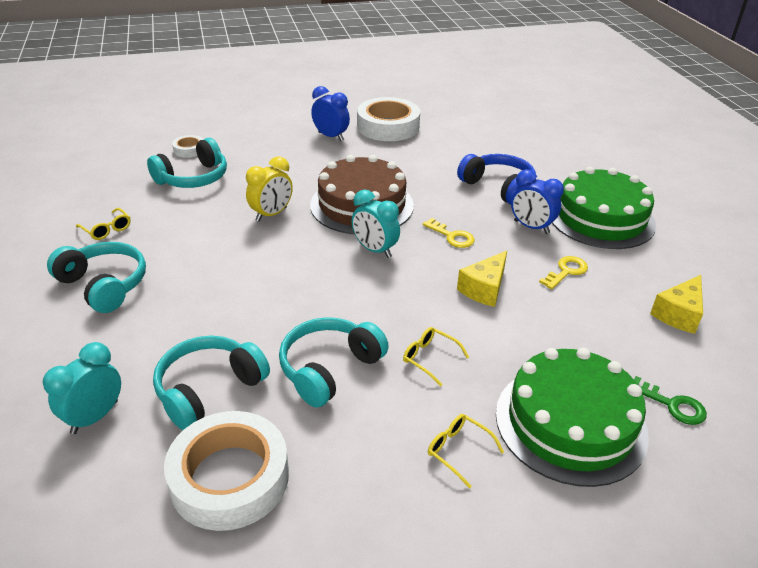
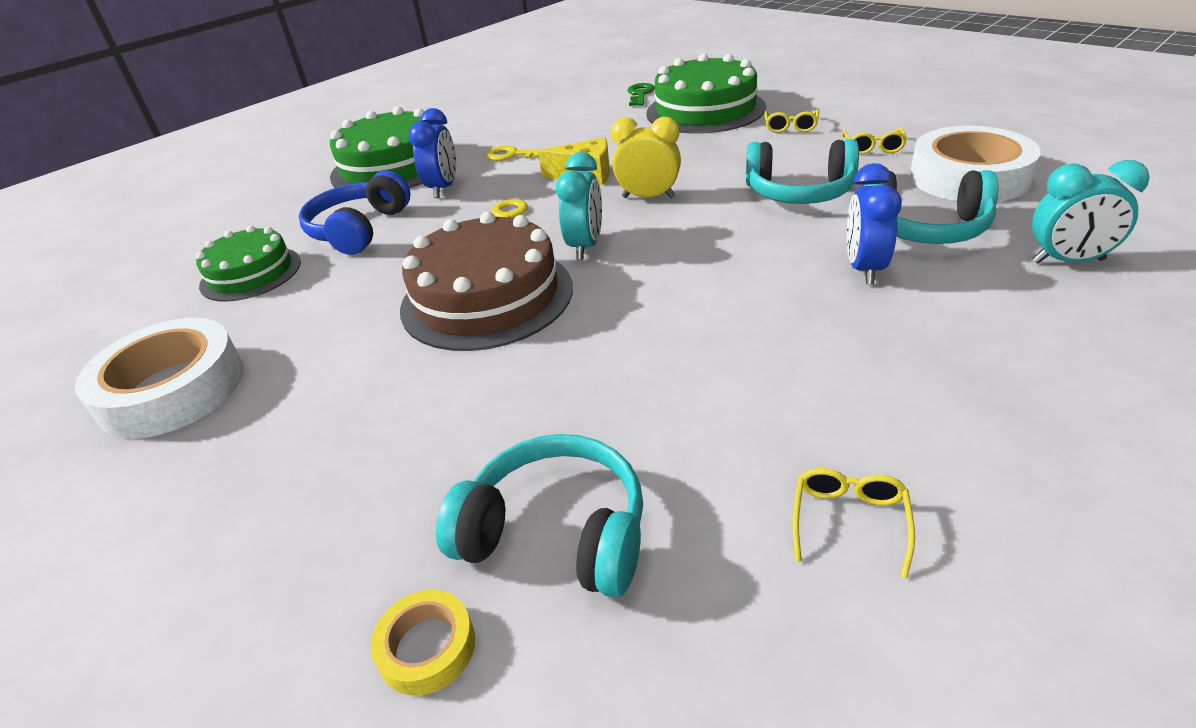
camera: 115 degrees left, 0 degrees up
turquoise headphones [47,242,146,313] -> none
white tape [172,135,203,158] -> yellow tape [371,590,475,696]
yellow clock [246,156,293,222] -> yellow clock moved to [611,117,681,198]
blue clock [311,86,350,141] -> blue clock moved to [847,163,902,284]
yellow glasses [403,327,469,386] -> yellow glasses moved to [842,128,907,155]
yellow cheese [650,275,703,334] -> none
none -> green cake [196,226,301,302]

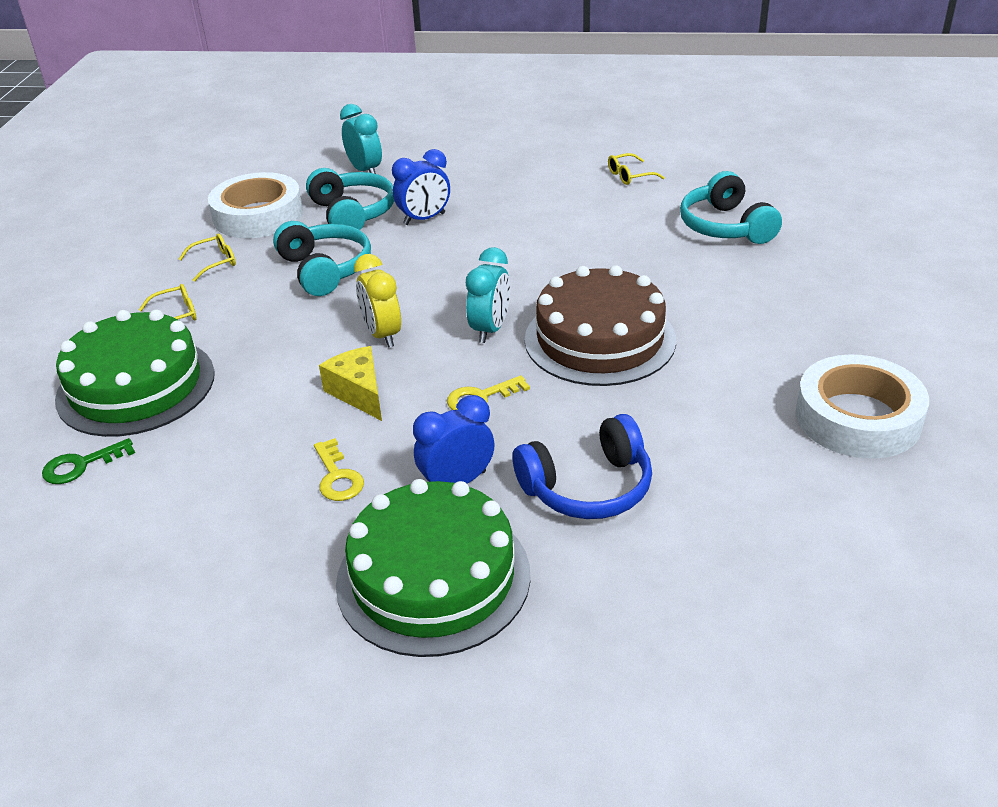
camera: 130 degrees left, 0 degrees up
green cake [196,226,301,302] -> none
yellow tape [371,590,475,696] -> none
turquoise clock [556,152,602,259] -> turquoise clock turned 135 degrees clockwise [466,247,510,343]

